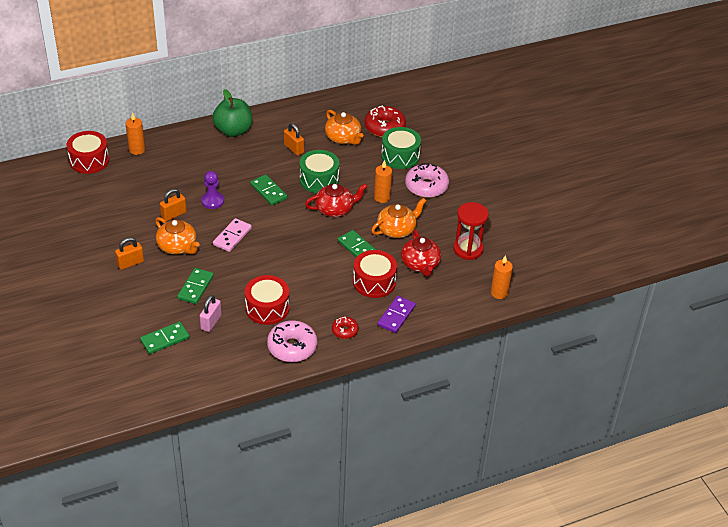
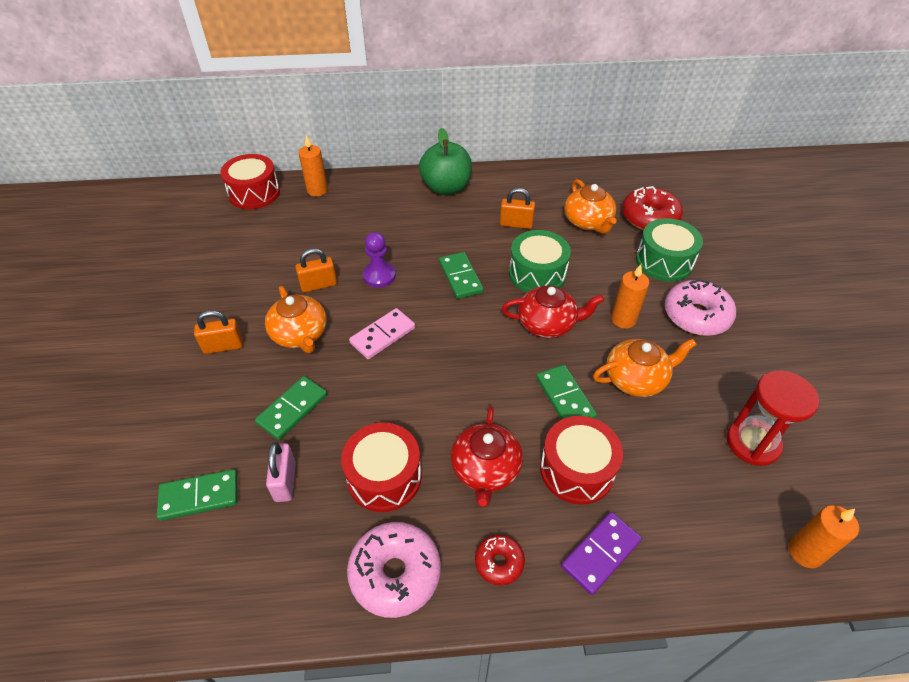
camera: 20 degrees right, 5 degrees up
pink padlock [200,295,221,332] -> pink padlock turned 45 degrees counterclockwise [266,442,296,502]
orange padlock [284,123,304,156] -> orange padlock turned 60 degrees counterclockwise [500,188,535,229]
red teapot [401,230,441,277] -> red teapot moved to [451,406,523,507]

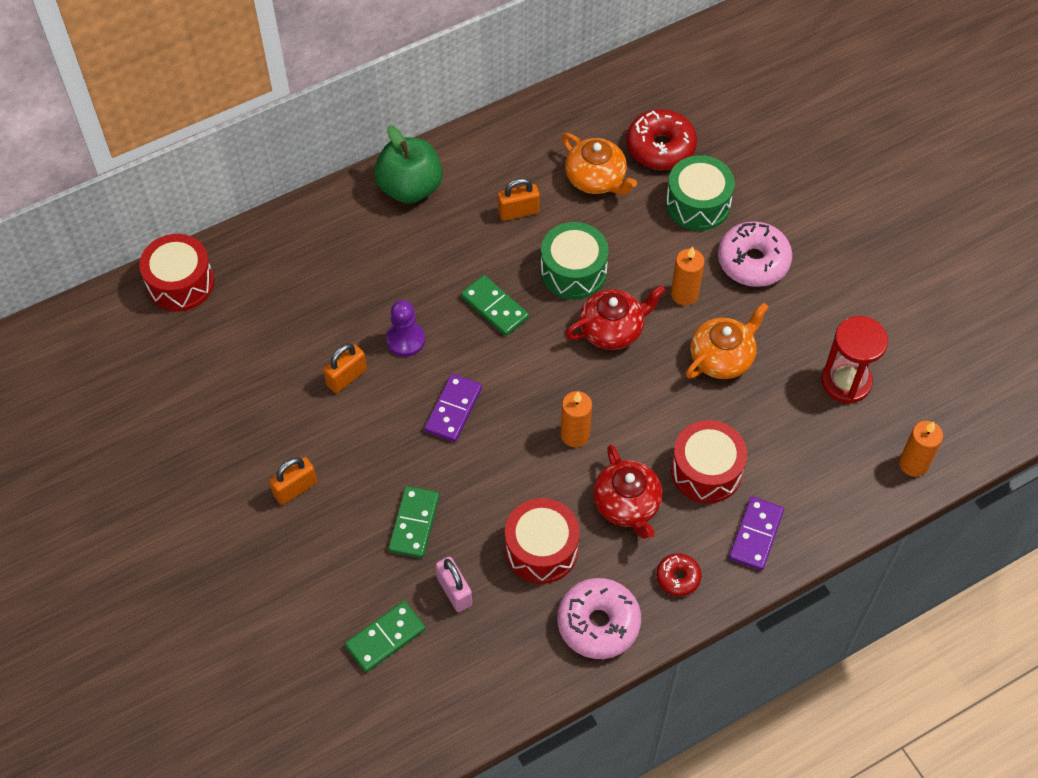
camera: 25 degrees left, 10 degrees up
orange teapot [265,286,327,354] -> none
orange candle [299,135,328,197] -> orange candle moved to [561,391,592,447]
pink domino [349,308,415,359] -> purple domino [424,374,482,442]
green domino [536,365,597,420] -> none

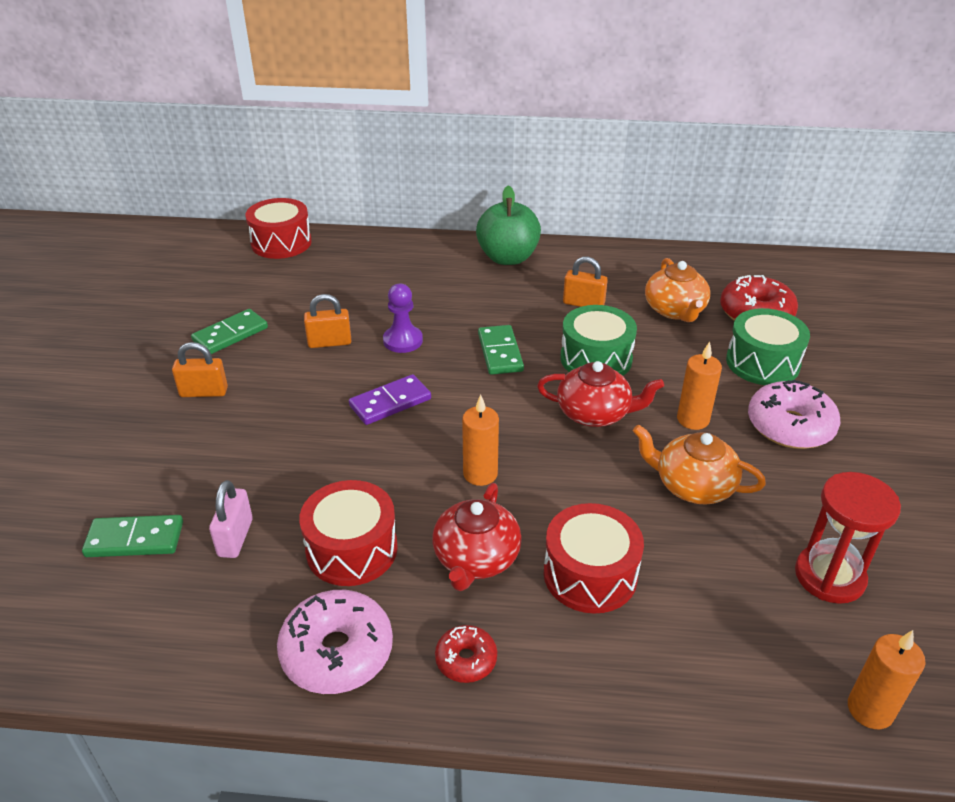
camera: 35 degrees right, 20 degrees down
green domino [388,486,440,558] -> green domino moved to [191,309,268,354]
orange teapot [686,302,769,379] -> orange teapot turned 150 degrees counterclockwise [633,424,766,505]
purple domino [729,496,784,571] -> none

